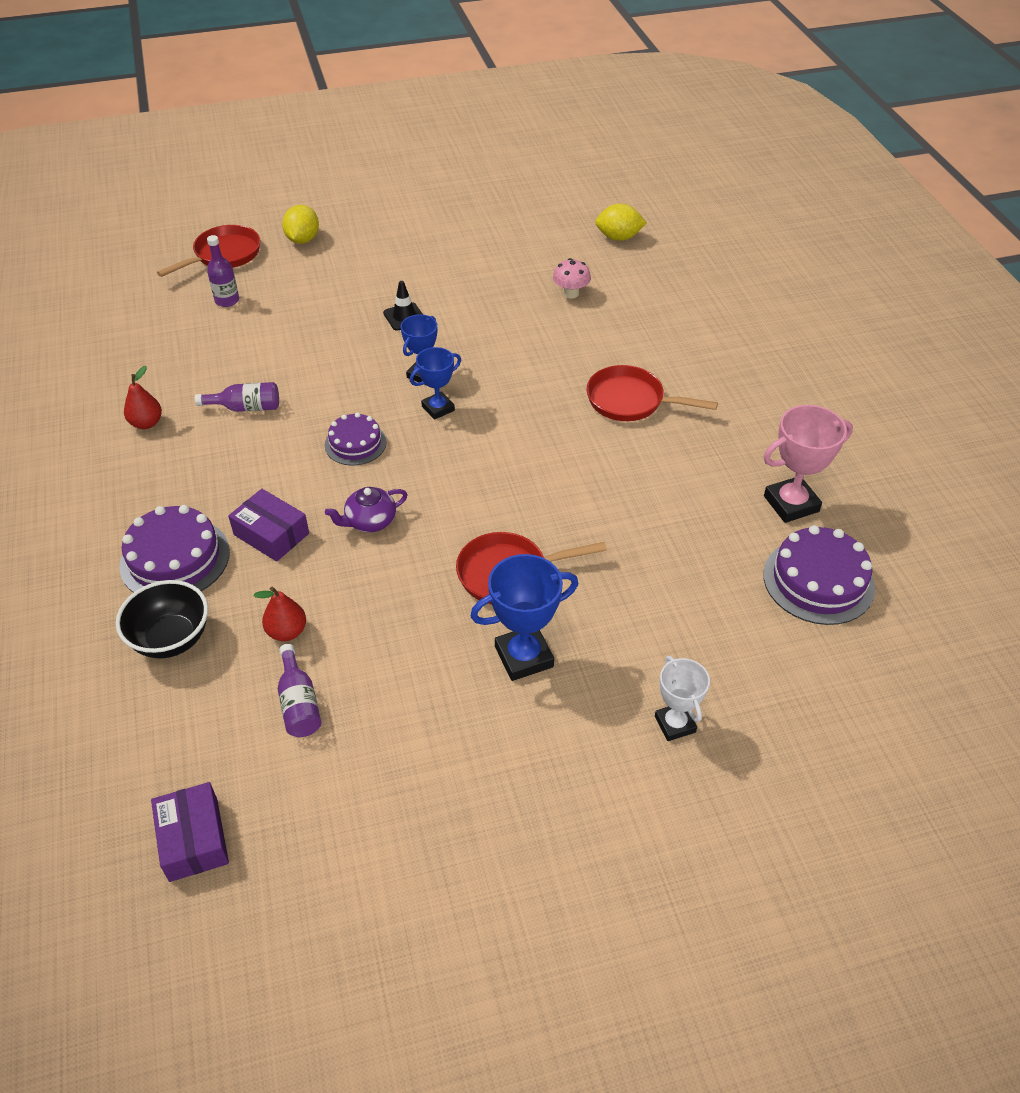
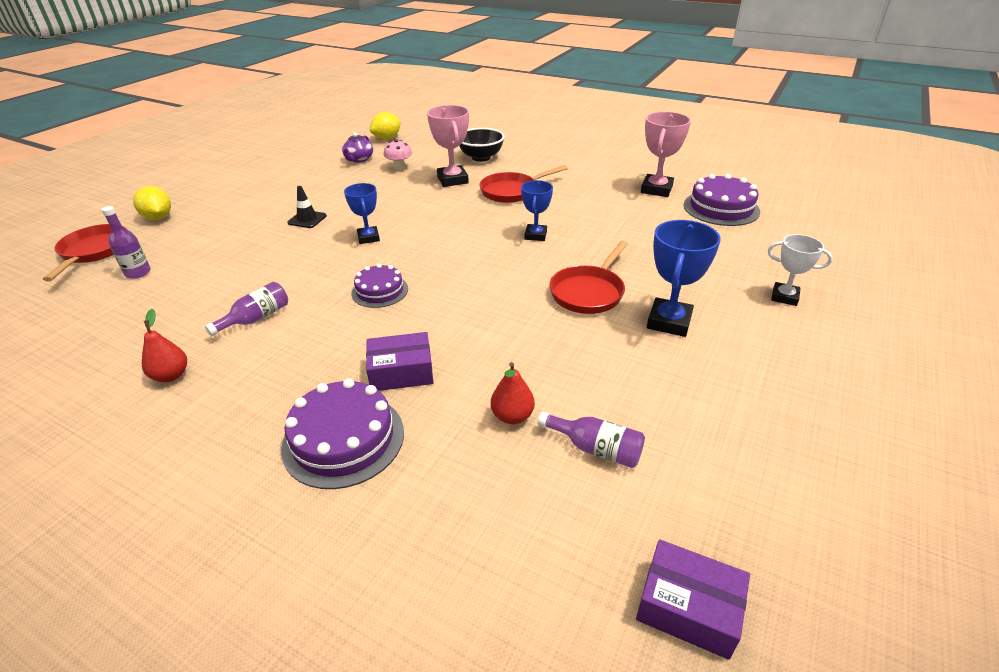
camera: 45 degrees left, 10 degrees down
black bowl [116,580,208,659] -> black bowl moved to [459,128,505,162]
purple teapot [325,487,408,532] -> purple teapot moved to [342,132,373,163]
blue trophy [410,347,461,420] -> blue trophy moved to [521,180,553,241]
none -> pink trophy [427,105,469,187]

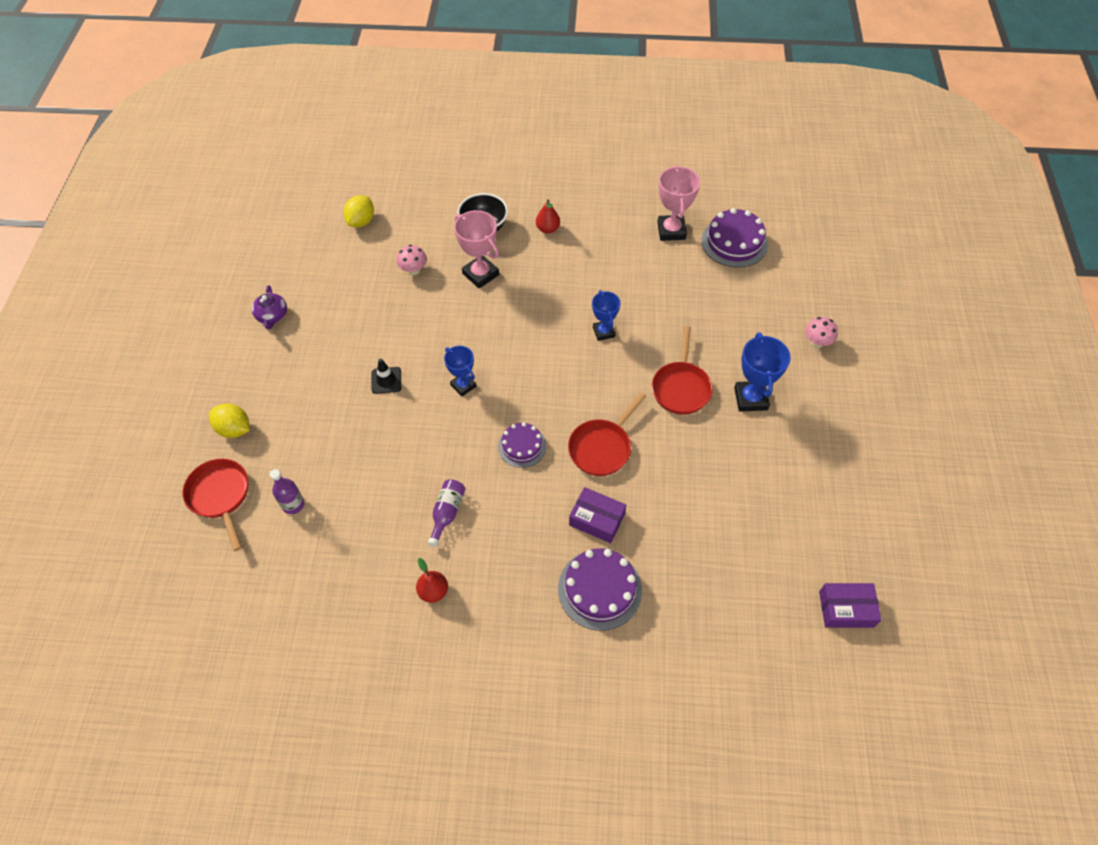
camera: 25 degrees left, 20 degrees up
purple teapot [342,132,373,163] -> purple teapot moved to [252,285,287,329]
purple box [366,332,434,391] -> purple box turned 60 degrees clockwise [569,487,626,543]
red pan [480,165,568,203] -> red pan moved to [568,392,646,476]
red pear [491,362,535,424] -> red pear moved to [536,199,560,234]
purple bottle [538,412,645,468] -> none
white trophy [768,234,833,306] -> pink mushroom [805,317,838,348]

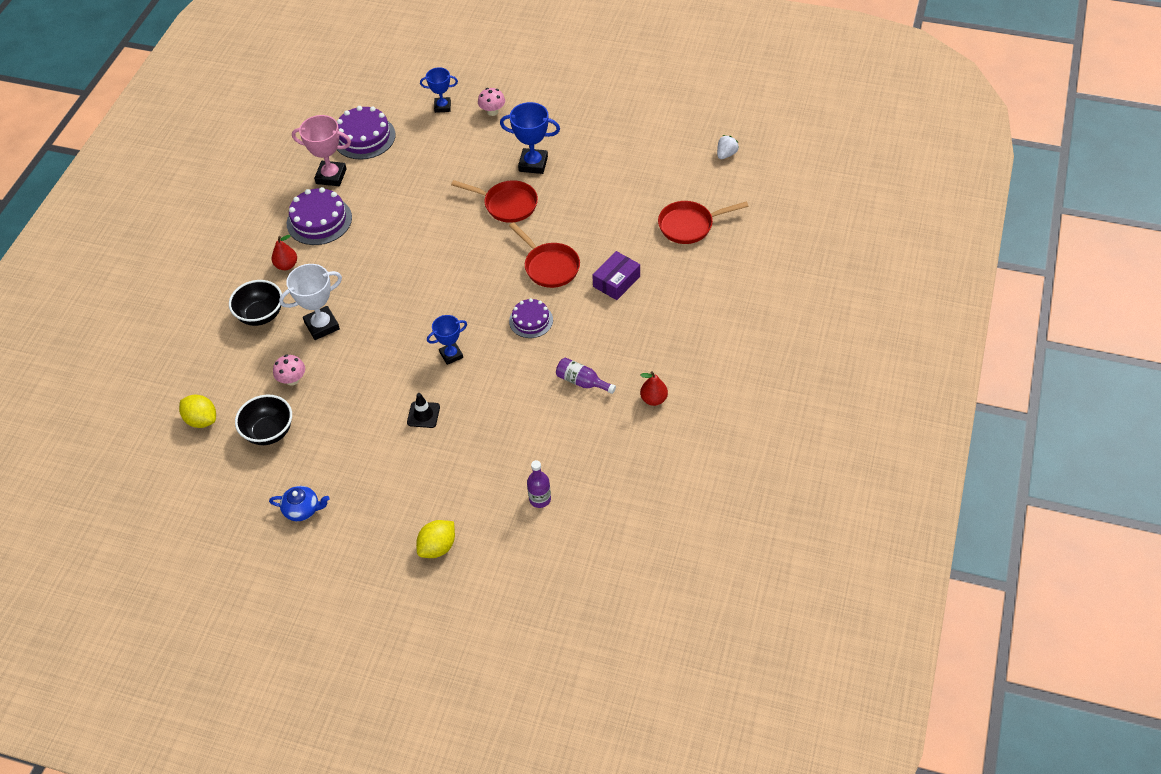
camera: 75 degrees left, 5 degrees down
red pan [183,459,248,551] -> red pan moved to [658,201,748,244]
purple teapot [252,285,287,329] -> blue teapot [269,486,330,521]
pink trophy [454,210,499,289] -> white trophy [279,264,342,340]
purple cake [558,548,642,631] -> purple cake moved to [287,187,352,245]
blue trophy [592,290,620,341] -> blue trophy moved to [420,67,458,113]
purple box [819,583,881,628] -> white strawberry [717,135,739,159]
none -> black bowl [235,395,292,445]

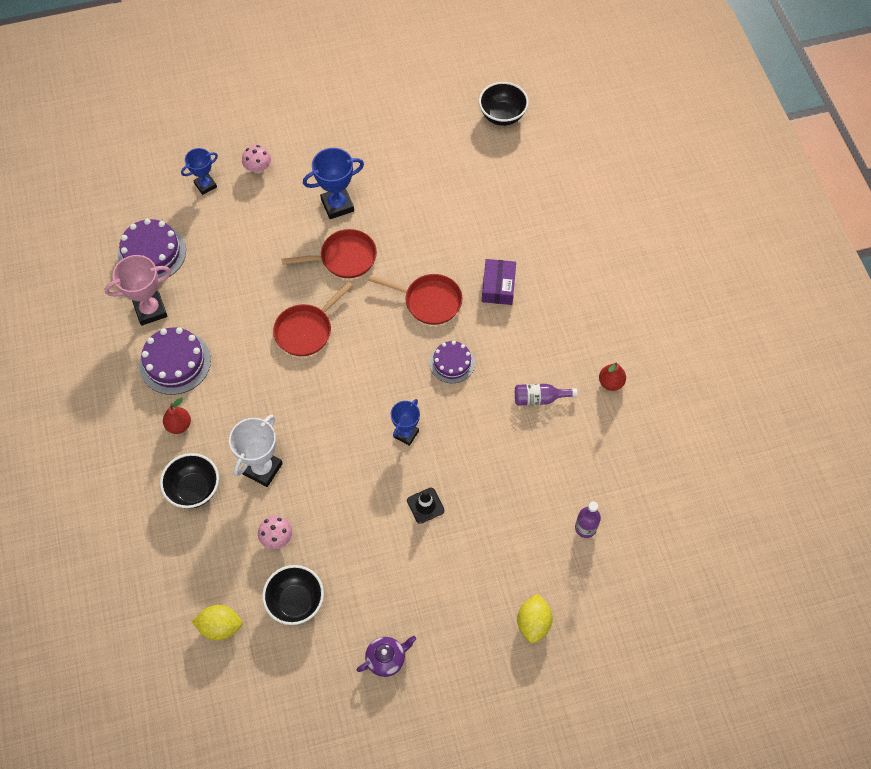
camera: 35 degrees left, 10 degrees up
blue teapot [269,486,330,521] -> purple teapot [357,636,416,677]
red pan [658,201,748,244] -> red pan moved to [273,282,353,356]
white strawberry [717,135,739,159] -> black bowl [479,82,529,126]

